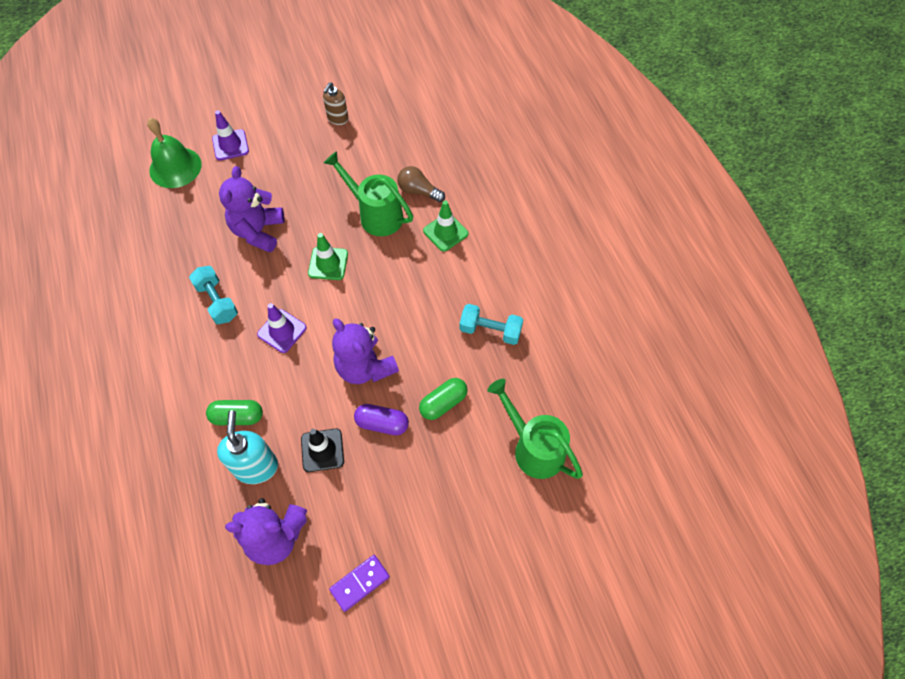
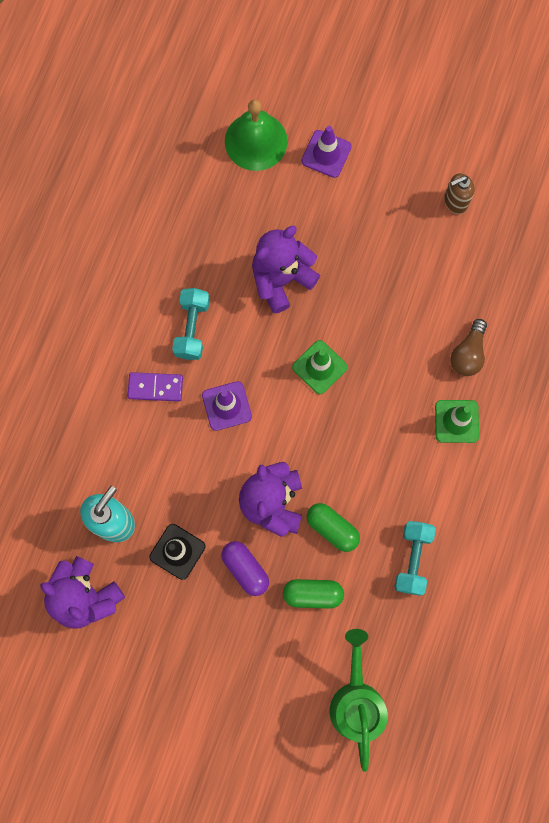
camera: 40 degrees right, 15 degrees up
green capsule [206,400,263,425] -> green capsule moved to [307,503,360,552]
green watering can [324,151,413,236] -> none
purple domino [329,555,390,612] -> purple domino moved to [127,372,183,401]
brown light bulb [397,166,445,202] -> brown light bulb turned 135 degrees counterclockwise [450,319,487,376]
turquoise dumbbell [460,304,523,345] -> turquoise dumbbell turned 45 degrees clockwise [394,521,436,596]

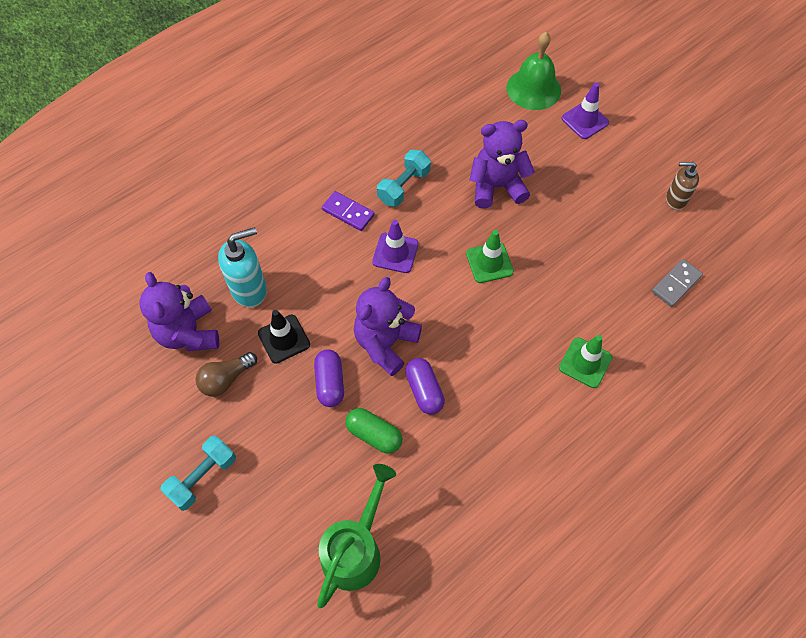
camera: 30 degrees right, 15 degrees down
green capsule [307,503,360,552] -> purple capsule [405,358,445,414]
turquoise dumbbell [394,521,436,596] -> turquoise dumbbell moved to [160,436,236,511]
brown light bulb [450,319,487,376] -> brown light bulb moved to [196,352,257,397]
none -> grey domino [652,259,703,307]

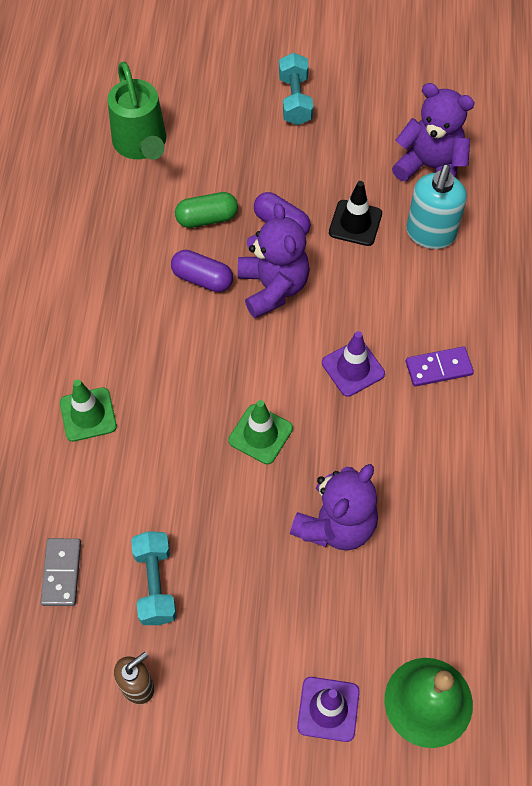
camera: 135 degrees right, 0 degrees up
brown light bulb [196,352,257,397] -> none
turquoise dumbbell [377,150,431,207] -> turquoise dumbbell moved to [131,531,177,625]

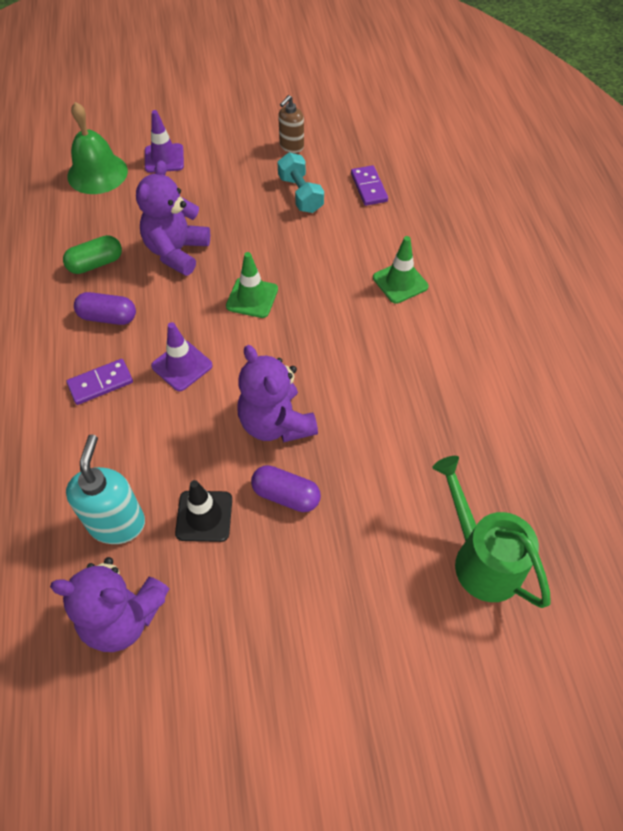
camera: 165 degrees right, 5 degrees down
grey domino [41,538,81,606] -> purple domino [351,165,388,206]
purple capsule [171,250,233,292] -> purple capsule moved to [74,292,136,325]
green capsule [175,192,238,228] -> green capsule moved to [63,235,122,274]
turquoise dumbbell [279,53,313,125] -> none

